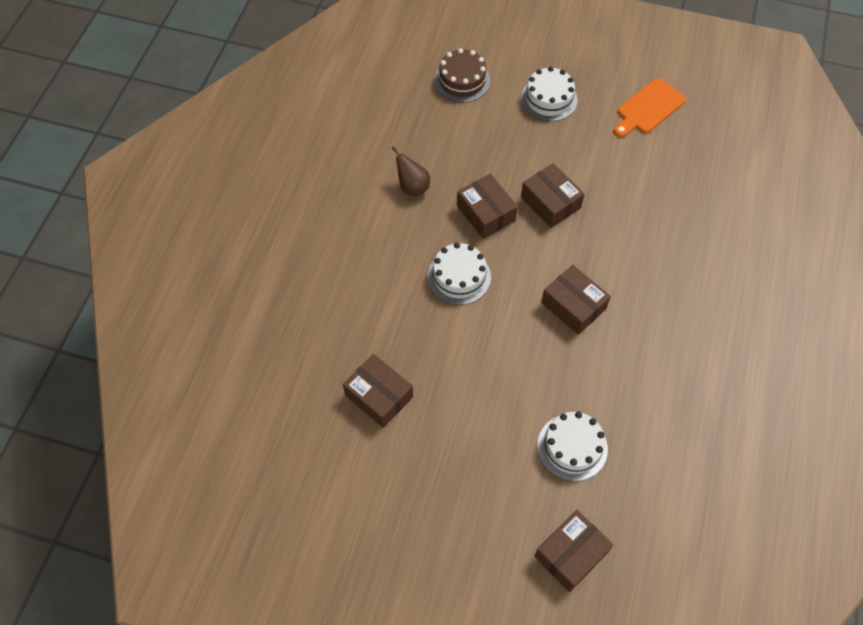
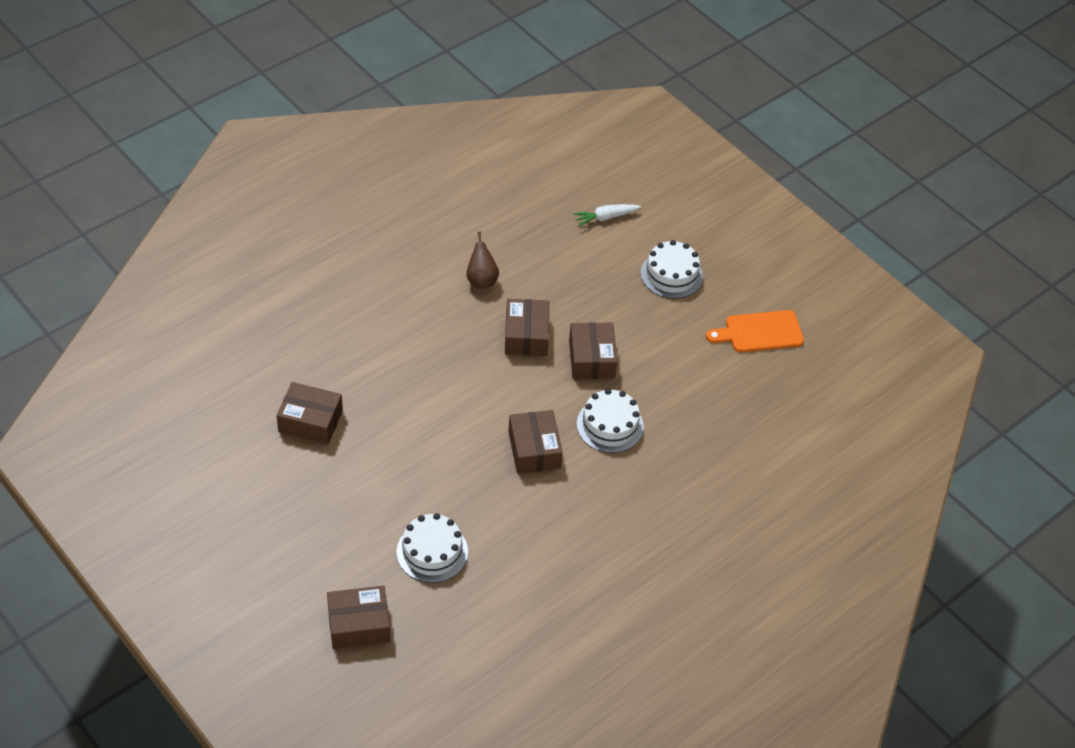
camera: 30 degrees right, 10 degrees down
brown box [343,354,413,428] -> brown box turned 60 degrees counterclockwise [276,382,343,445]
white cake [427,243,491,305] -> white cake moved to [577,389,644,453]
brown cake [434,48,490,103] -> white carrot [573,204,641,226]

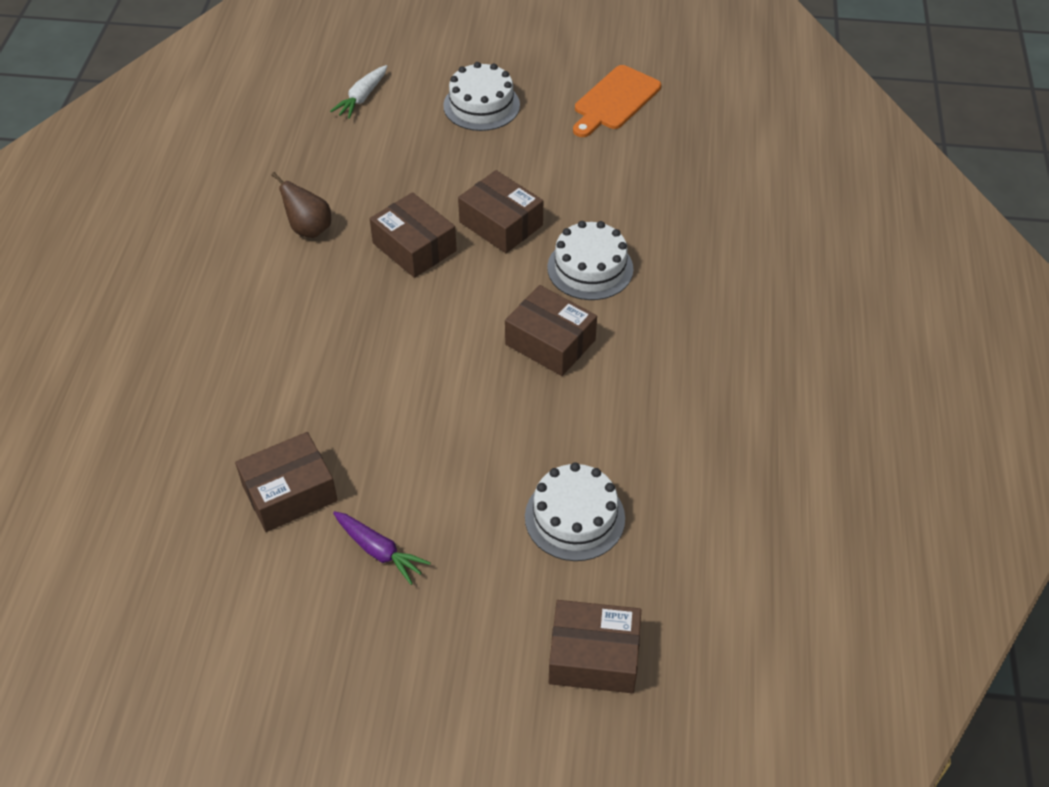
camera: 40 degrees left, 0 degrees up
brown box [327,586,390,649] -> brown box turned 60 degrees clockwise [549,600,641,693]
none -> purple carrot [333,511,431,585]

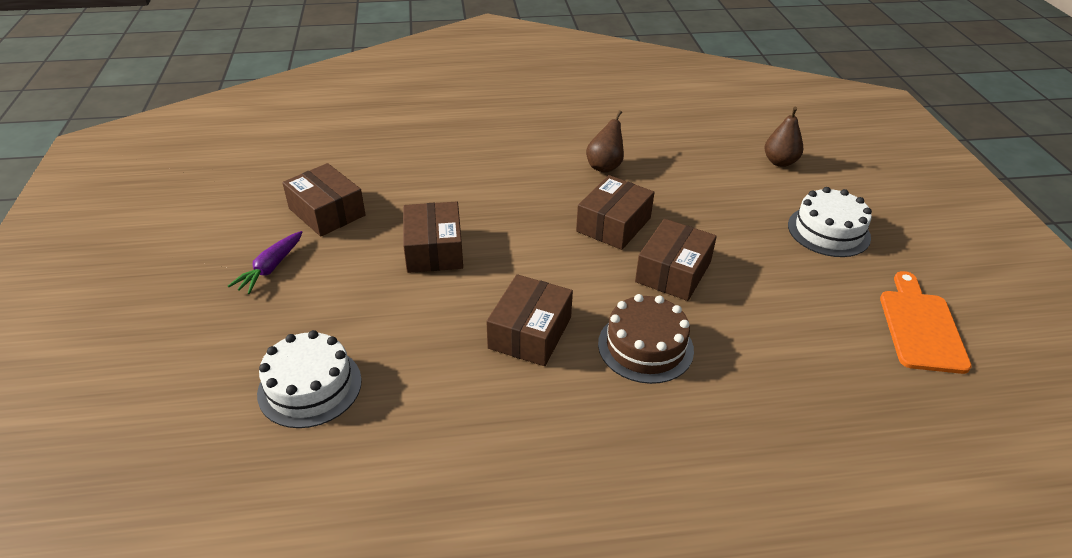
camera: 75 degrees right, 10 degrees down
white carrot [330,65,387,119] -> brown pear [765,107,803,167]
white cake [547,221,633,300] -> brown cake [598,294,694,384]
brown box [549,600,641,693] -> brown box moved to [403,202,463,273]
orange cutting board [573,65,661,137] -> orange cutting board turned 75 degrees clockwise [880,271,972,374]

